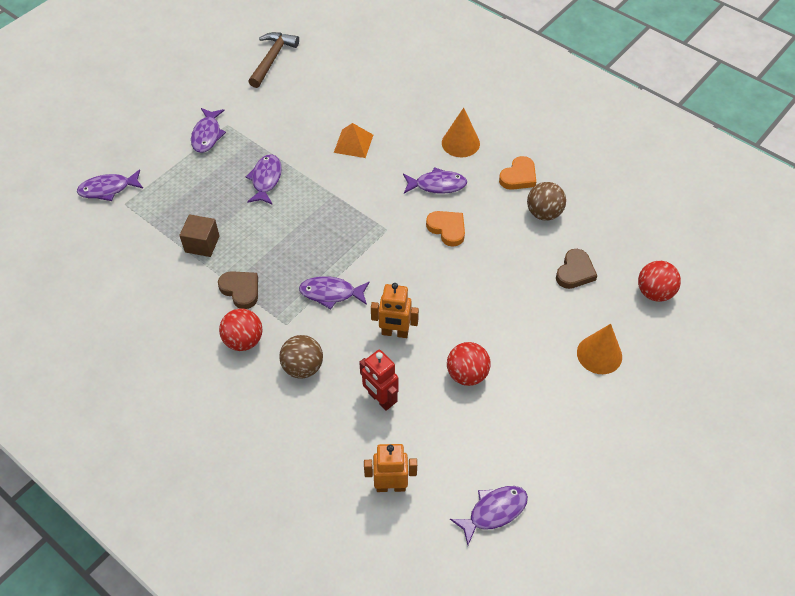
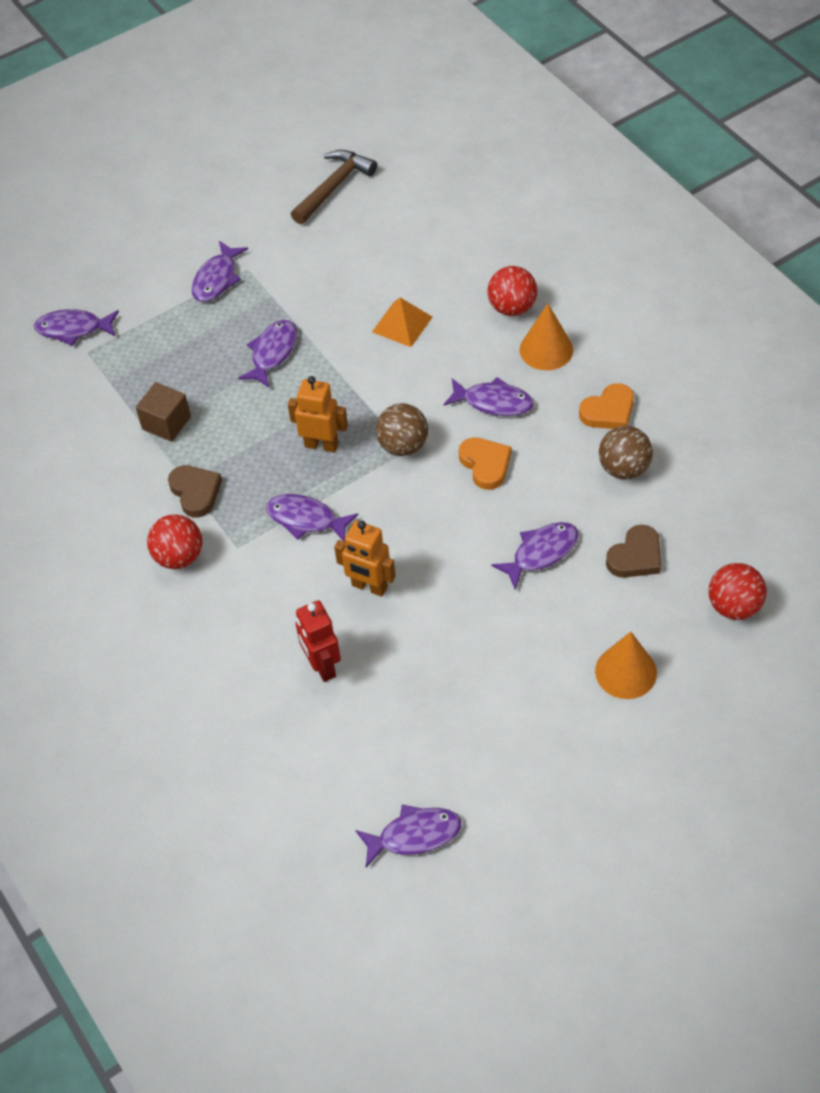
camera: 20 degrees right, 0 degrees up
brown ball [279,335,323,379] -> brown ball moved to [376,403,428,456]
orange robot [364,444,417,492] -> orange robot moved to [288,376,348,453]
red ball [447,342,491,386] -> red ball moved to [487,266,537,316]
none -> purple fish [491,522,578,589]

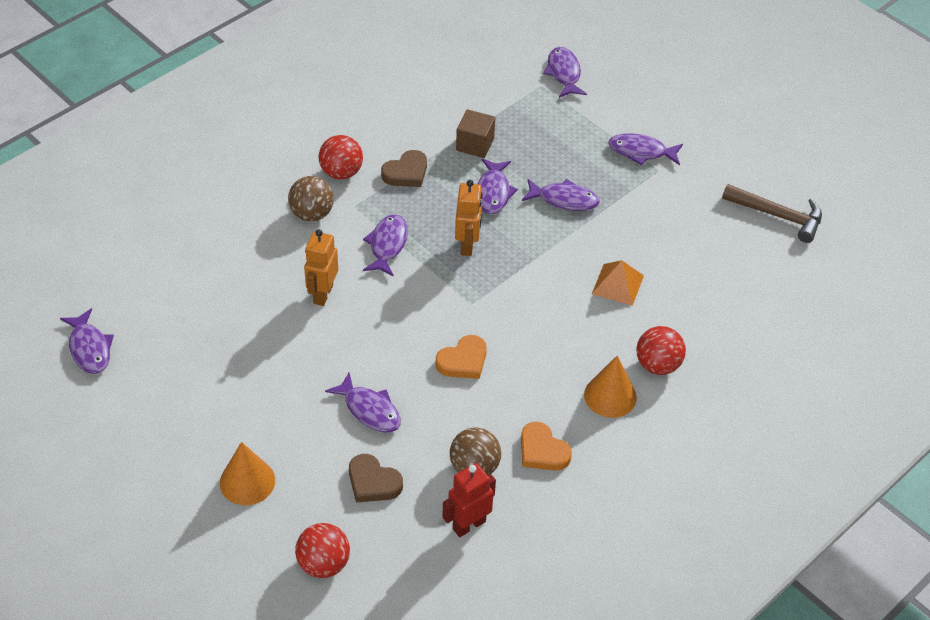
camera: 75 degrees right, 5 degrees down
red robot [296,600,341,682] -> red robot moved to [442,463,496,537]
brown ball [376,403,428,456] -> brown ball moved to [288,176,334,221]
purple fish [444,377,534,416] -> purple fish moved to [477,158,518,214]

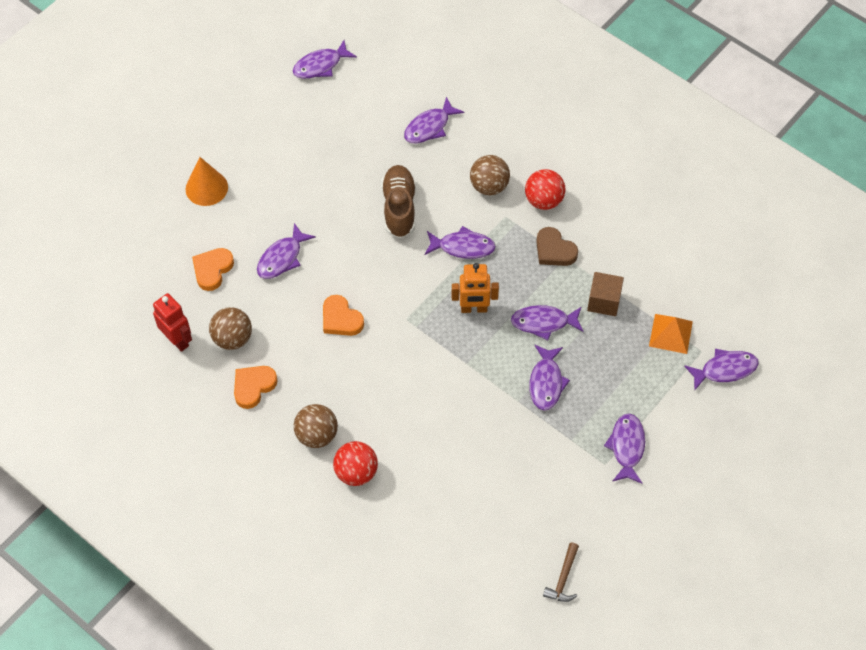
camera: 85 degrees right, 10 degrees up
red ball [295,523,350,578] -> none
orange robot [304,229,338,306] -> brown shoe [381,165,416,238]
brown heart [349,454,403,503] -> orange heart [192,248,234,291]
orange cone [584,355,637,418] -> brown ball [294,404,338,448]
orange pyramid [592,260,644,306] -> orange pyramid moved to [649,314,693,354]
brown hammer [722,184,822,243] -> brown hammer [543,543,579,602], size x0.61
none -> purple fish [404,97,464,144]

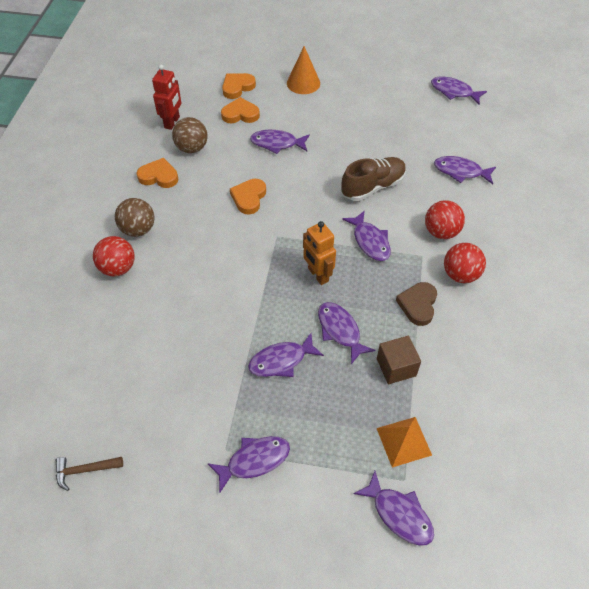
camera: 60 degrees right, 5 degrees down
brown ball [470,155,510,195] -> red ball [425,200,465,239]
none -> orange heart [222,73,256,99]

